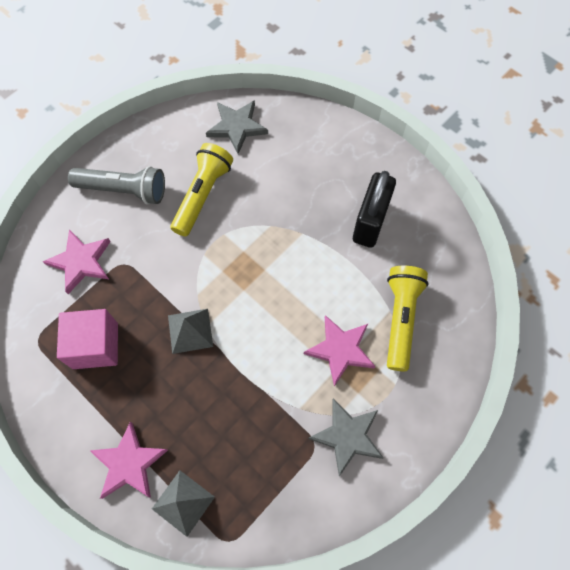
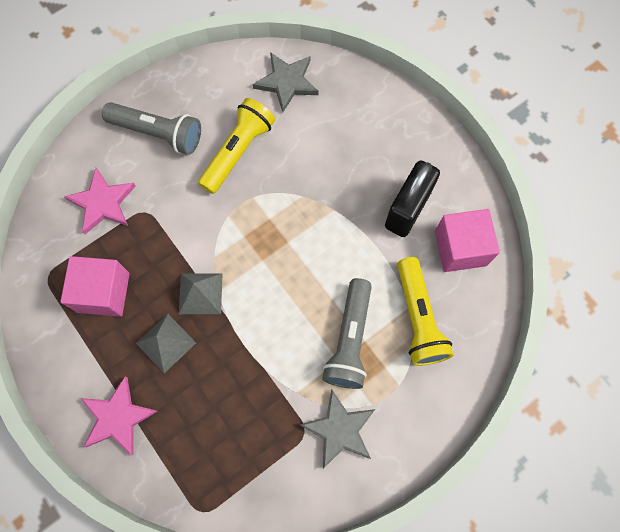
camera: 10 degrees right, 5 degrees up
grey pyramid [152,470,215,537] -> grey pyramid moved to [136,314,196,373]
pink star [304,315,376,386] -> grey flashlight [322,278,372,389]
yellow flashlight [387,266,428,371] -> yellow flashlight turned 150 degrees clockwise [397,257,453,366]
none -> pink cube [435,209,500,272]

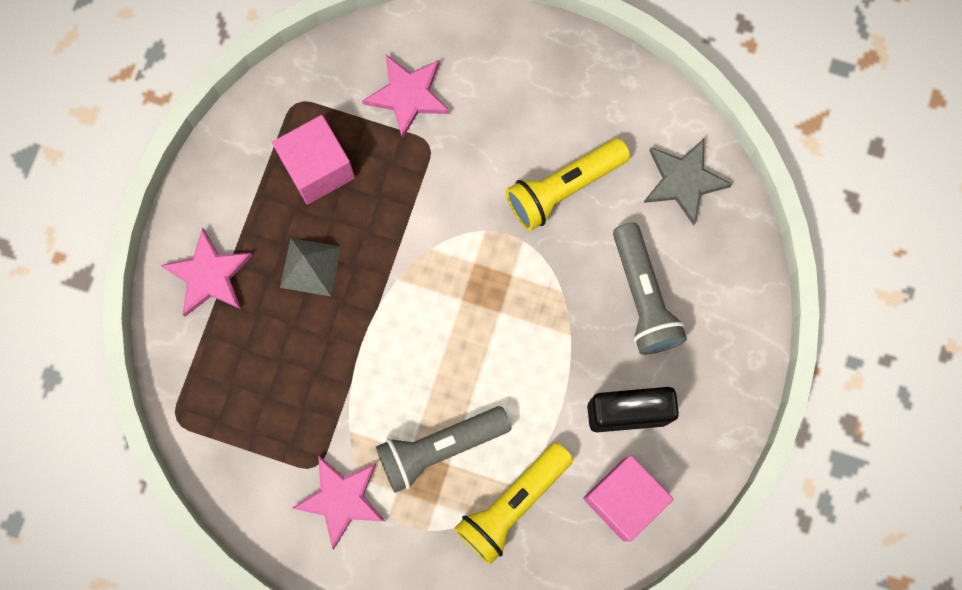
camera: 55 degrees right, 5 degrees up
grey flashlight [102,102,201,155] -> grey flashlight moved to [613,222,687,355]
grey pyramid [179,273,223,314] -> none
yellow flashlight [198,98,275,194] -> yellow flashlight turned 150 degrees clockwise [506,138,630,231]
grey star [300,390,375,469] -> pink star [292,456,385,549]

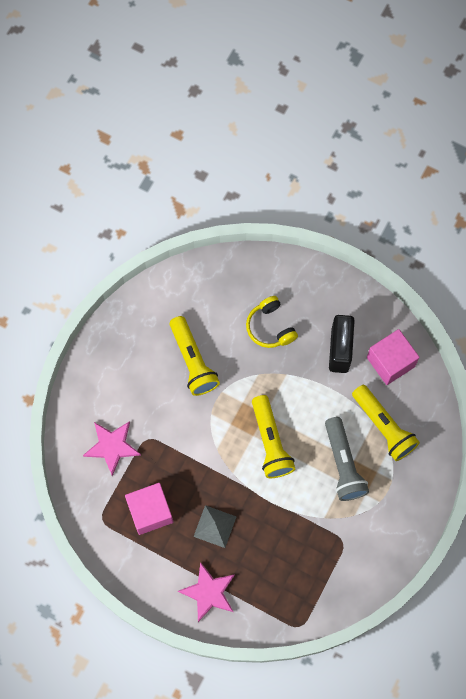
camera: 80 degrees left, 5 degrees down
pink star [292,456,385,549] -> none
grey flashlight [613,222,687,355] -> yellow headphones [246,296,298,348]
grey star [644,139,732,225] -> none
none -> yellow flashlight [252,395,295,478]

